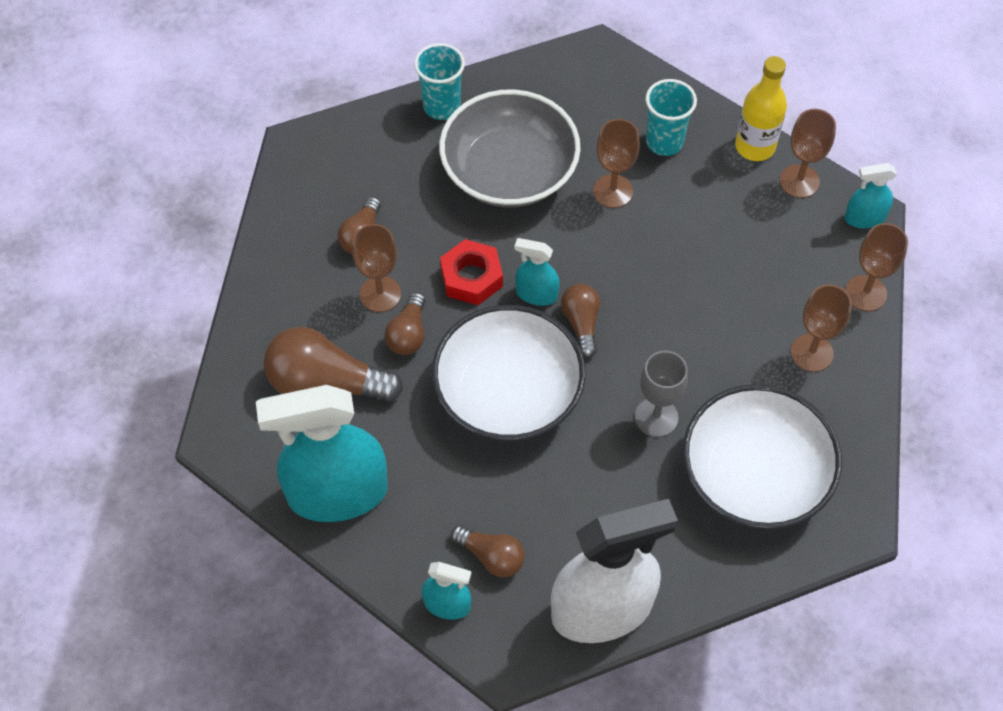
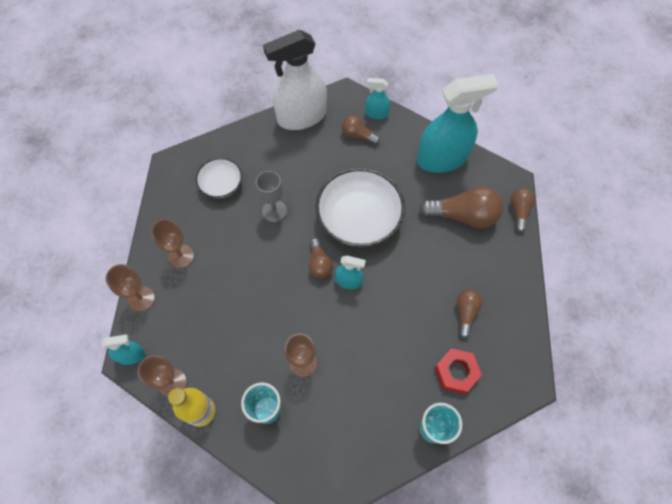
camera: 175 degrees right, 5 degrees up
brown goblet [352,224,401,312] -> none
brown light bulb [384,292,425,355] -> brown light bulb moved to [511,188,535,232]
grey bowl [439,89,581,207] -> none
red nut [440,239,503,305] -> red nut moved to [435,348,482,394]
white bowl [683,384,842,529] -> white bowl [195,158,242,198], size x0.55

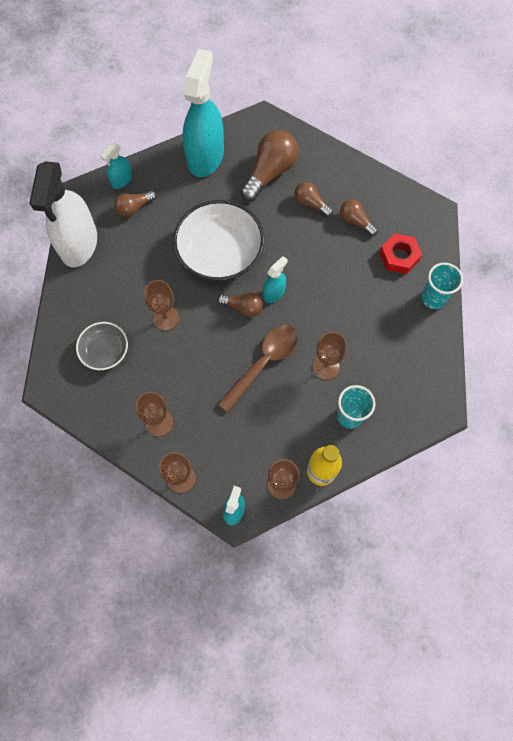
camera: 60 degrees left, 5 degrees up
white bowl [195,158,242,198] -> grey bowl [76,322,128,370]
grey goblet [256,171,287,222] -> brown goblet [144,280,179,331]
brown light bulb [511,188,535,232] -> brown light bulb moved to [294,182,333,217]
none -> brown spoon [218,325,298,412]

